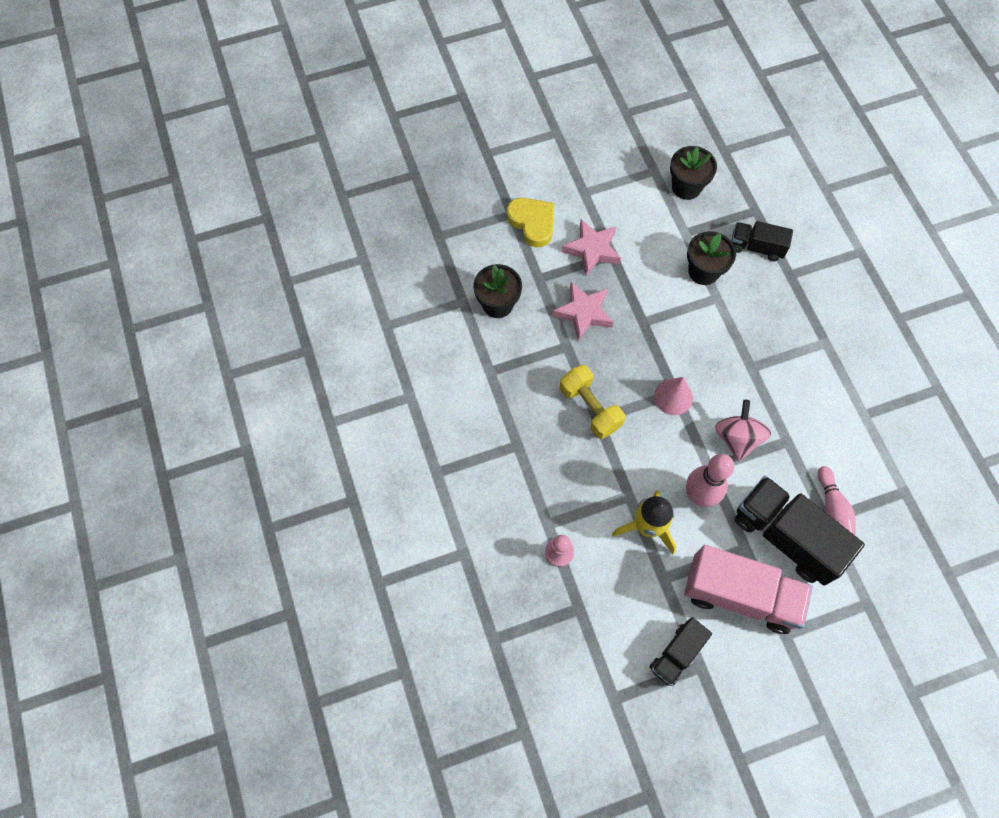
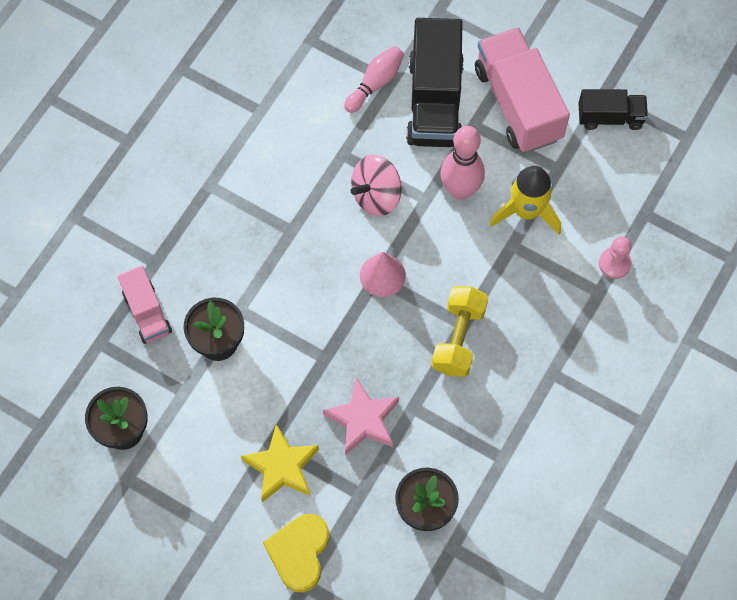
camera: 130 degrees left, 0 degrees up
pink star [562,220,621,276] -> yellow star [241,424,319,503]
black truck [731,221,793,261] -> pink truck [117,266,172,344]

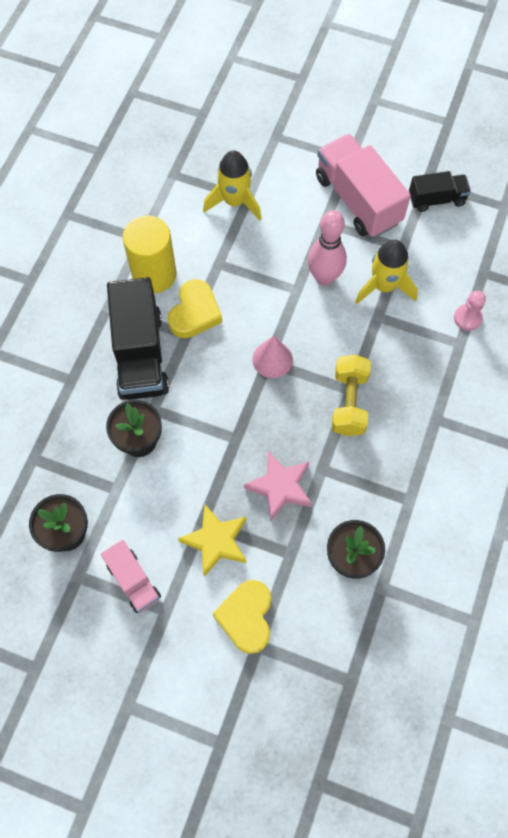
camera: 10 degrees left, 0 degrees up
pink truck [117,266,172,344] -> pink truck moved to [101,540,161,613]
pink bowling pin [344,46,404,113] -> yellow rocket [203,150,262,220]
pink spinning top [351,155,402,216] -> none
black truck [406,18,464,147] -> black truck moved to [107,277,169,400]
none -> yellow cylinder [123,215,177,293]
none -> yellow heart [168,279,222,338]

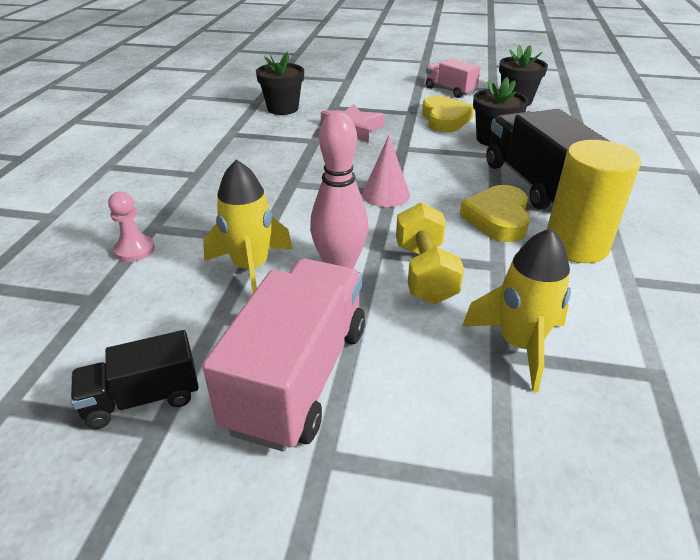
camera: 170 degrees right, 30 degrees down
yellow star [178,504,246,577] -> none
yellow heart [212,580,271,654] -> yellow heart moved to [422,96,474,132]
pink truck [316,134,411,238] -> pink truck turned 120 degrees counterclockwise [202,259,365,452]
yellow dumbbell [332,354,371,436] -> yellow dumbbell moved to [396,202,464,304]

